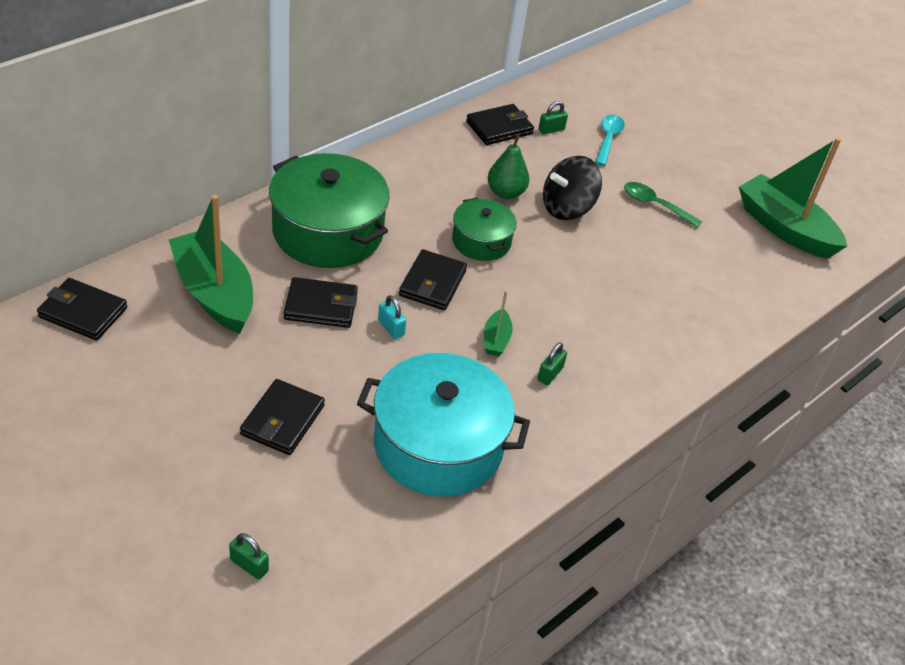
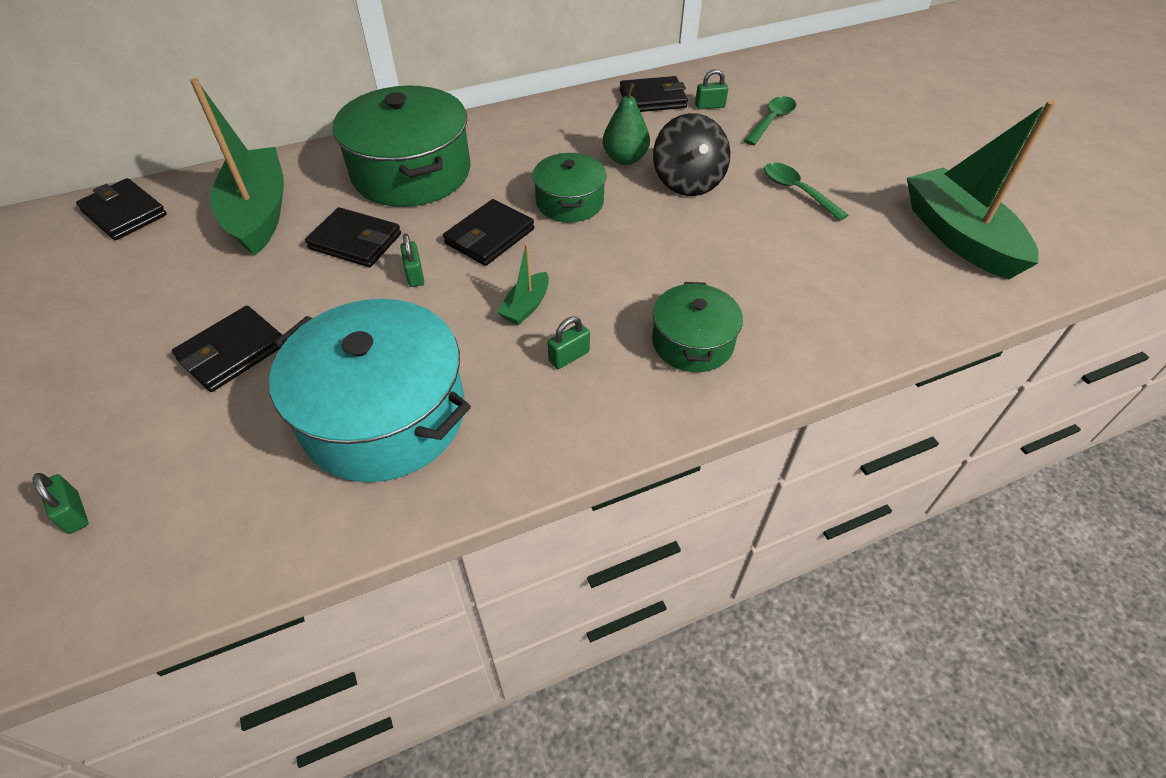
camera: 25 degrees right, 5 degrees up
turquoise padlock [378,295,406,339] -> green padlock [400,233,424,287]
black spinning top [543,156,602,220] -> black spinning top turned 90 degrees counterclockwise [653,113,730,196]
turquoise spoon [595,114,625,166] -> green spoon [744,96,796,145]
none -> green pot [652,282,743,372]

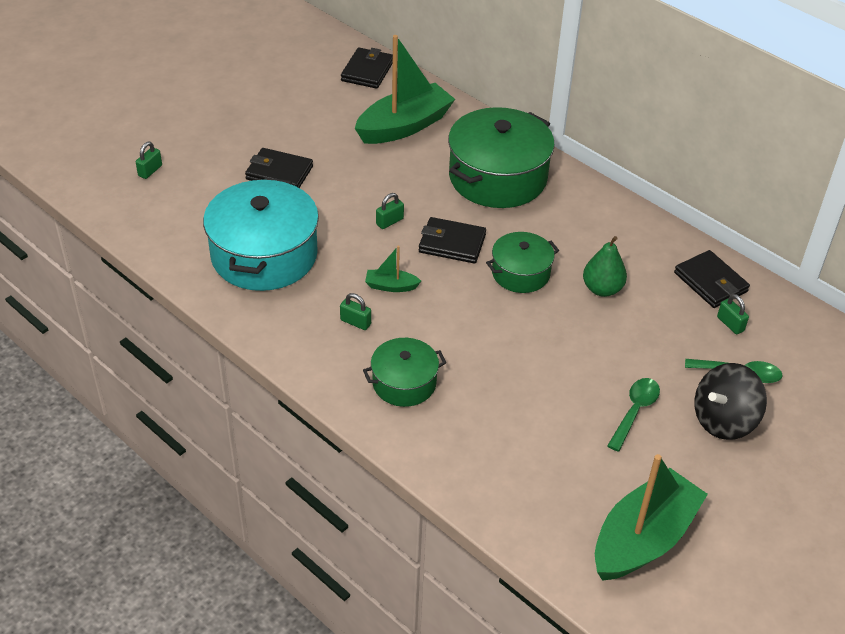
camera: 65 degrees right, 5 degrees down
black wallet [305,207,401,267] -> none
black spinning top [653,113,730,196] -> black spinning top moved to [694,363,767,440]

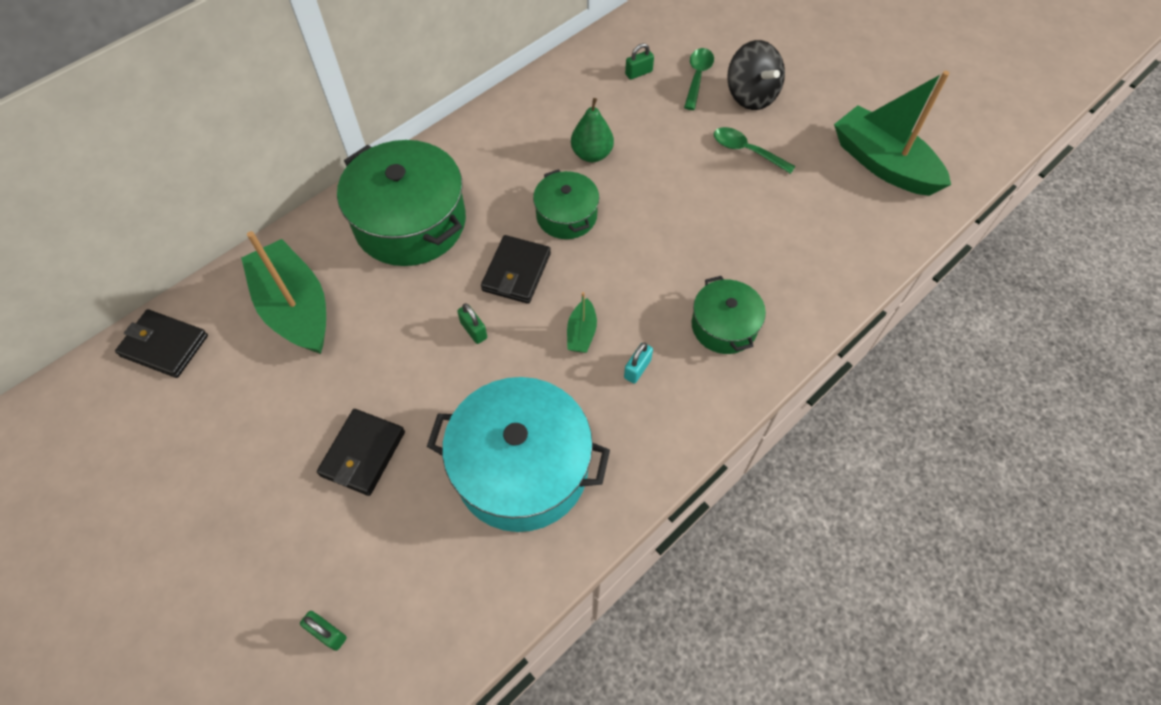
camera: 85 degrees left, 15 degrees up
green padlock [340,293,371,330] -> turquoise padlock [624,342,653,384]
black wallet [674,250,750,308] -> none

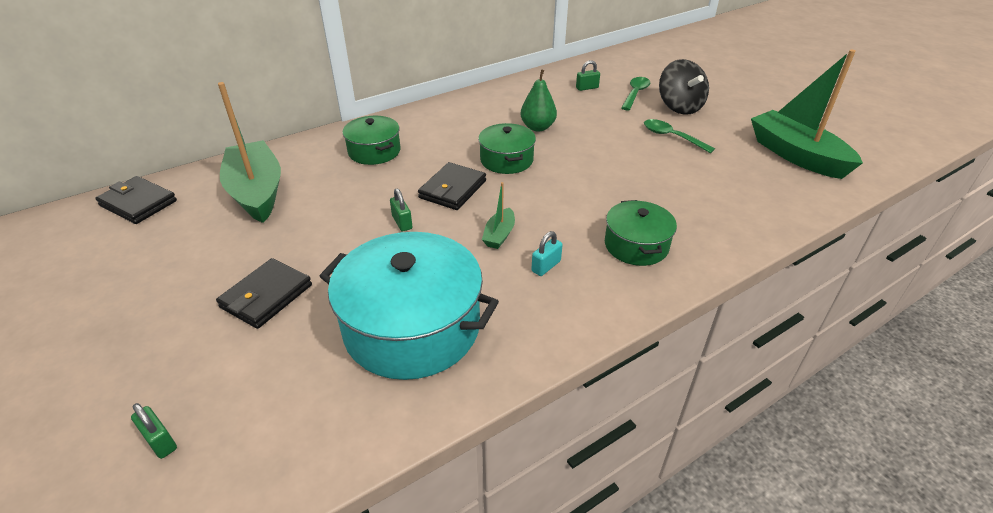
camera: 10 degrees right, 20 degrees down
green pot [337,140,466,266] -> green pot [343,116,400,165], size x0.55

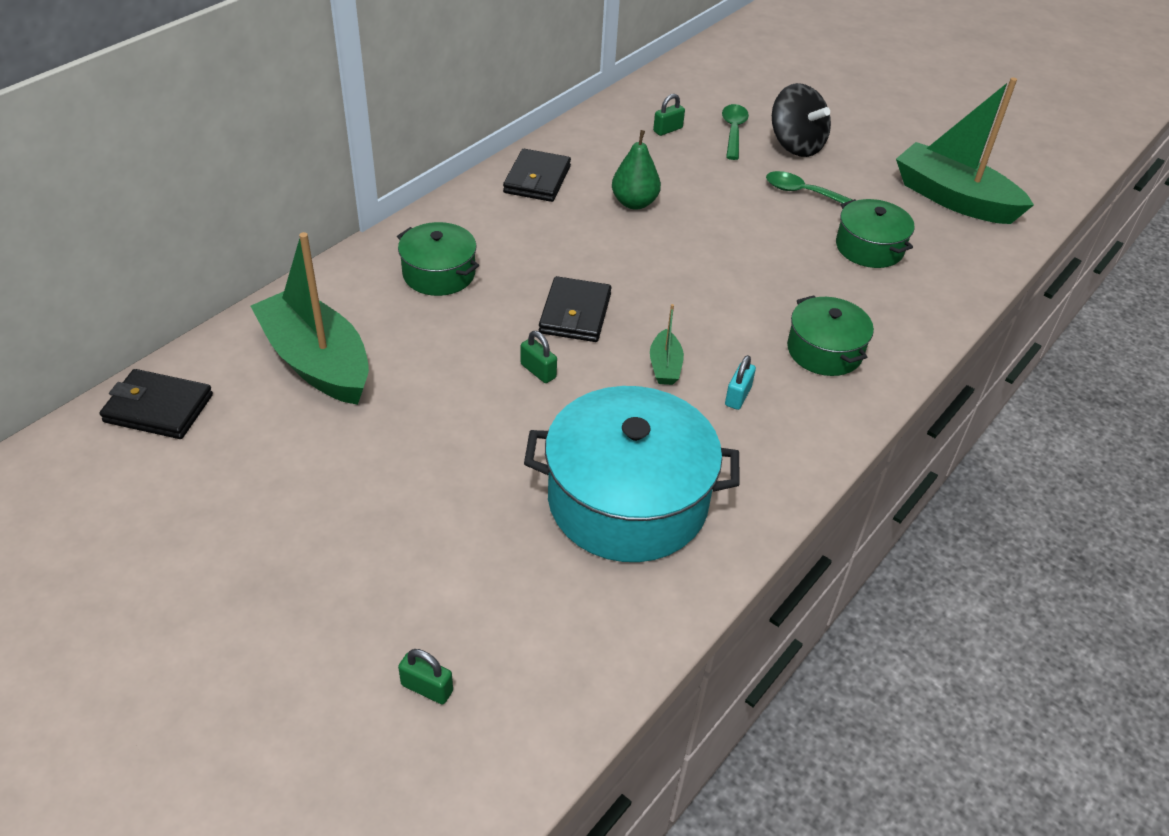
camera: 20 degrees left, 5 degrees up
black wallet [216,258,312,329] -> black wallet moved to [503,149,571,202]
green pot [478,123,536,174] -> green pot moved to [836,199,915,268]

